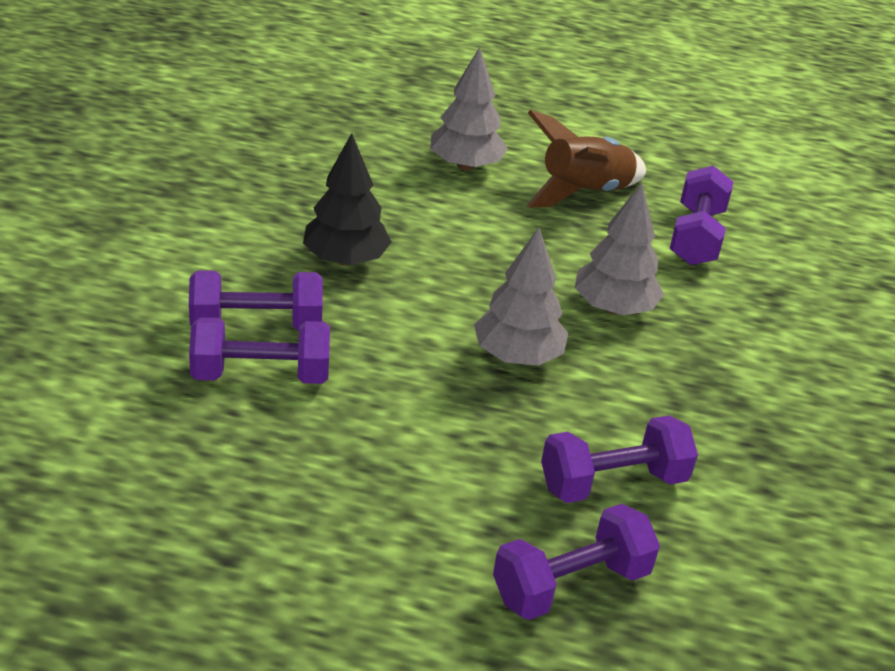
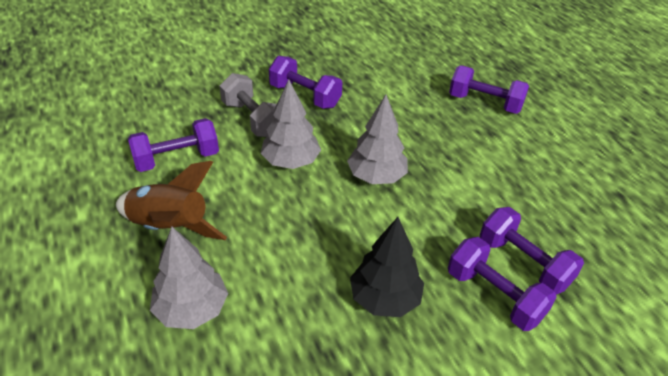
camera: 125 degrees left, 5 degrees up
purple dumbbell [541,415,698,503] -> purple dumbbell moved to [269,56,342,109]
none -> grey dumbbell [220,73,277,137]

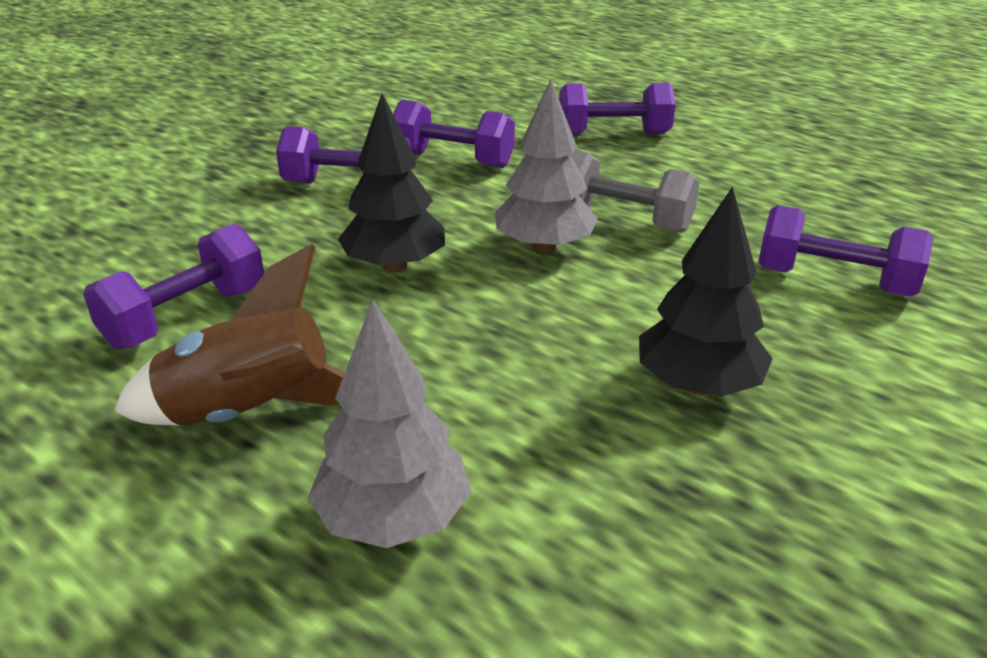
camera: 25 degrees left, 10 degrees down
grey dumbbell [220,73,277,137] -> grey dumbbell moved to [571,151,700,233]
grey tree [261,80,321,169] -> black tree [338,93,445,272]
purple dumbbell [448,237,557,331] -> purple dumbbell moved to [393,100,515,168]

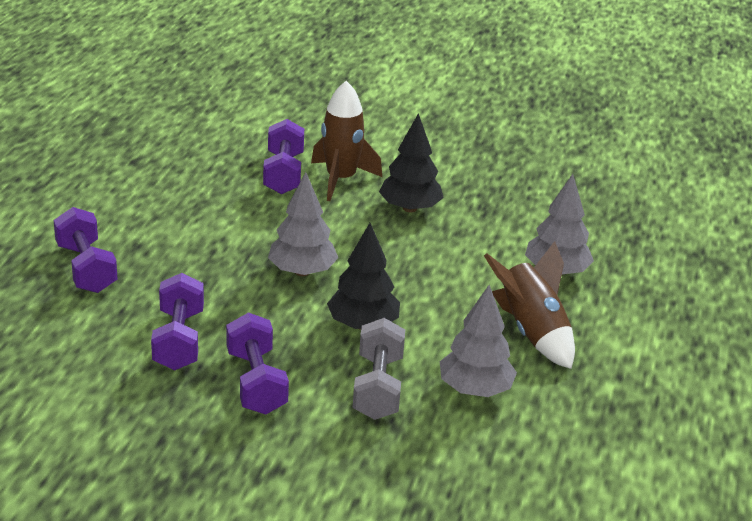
camera: 115 degrees left, 0 degrees up
purple dumbbell [83,224,264,349] -> grey tree [440,285,517,397]
grey dumbbell [571,151,700,233] -> grey dumbbell moved to [353,318,405,420]
none -> brown rocket [311,81,382,201]

